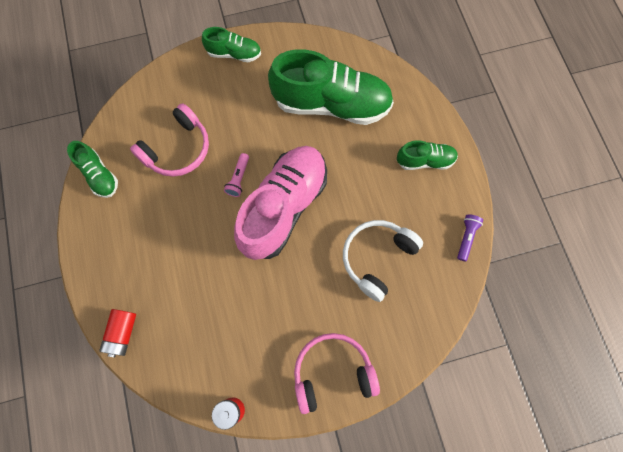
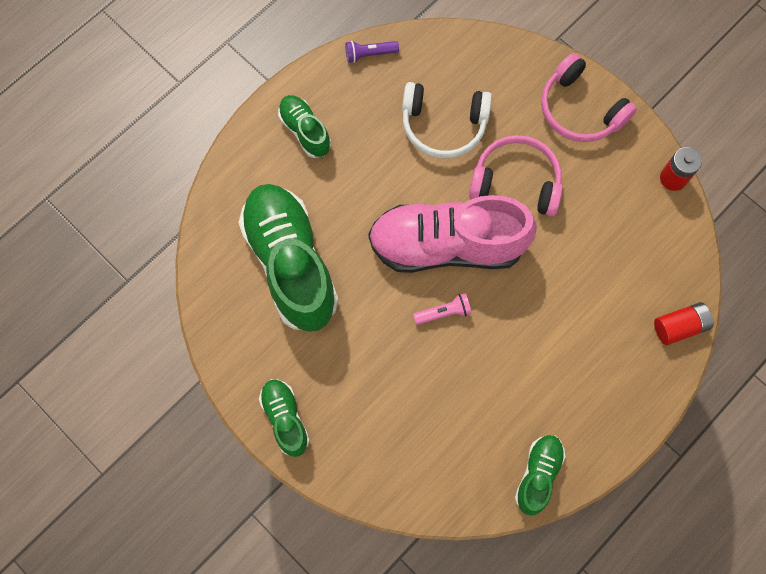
camera: 120 degrees left, 0 degrees up
pink headphones [130,103,209,177] -> pink headphones moved to [469,135,563,216]

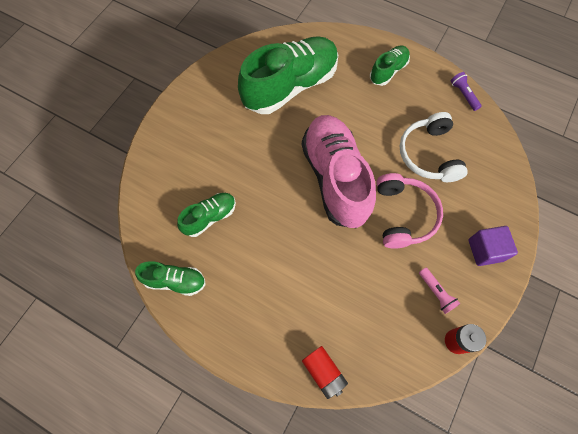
camera: 75 degrees right, 5 degrees down
green shoe [259,379,310,457] -> green shoe moved to [177,193,236,237]
pink flashlight [413,293,472,325] -> pink flashlight moved to [419,268,460,314]
pink headphones [541,53,637,142] -> purple cube [469,226,518,266]

